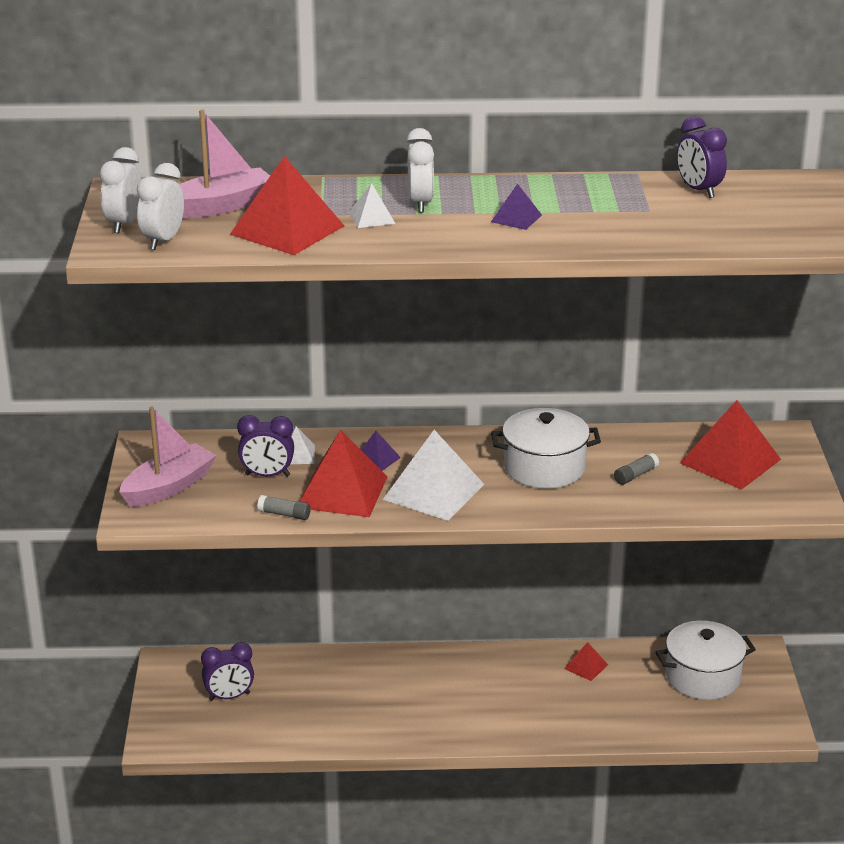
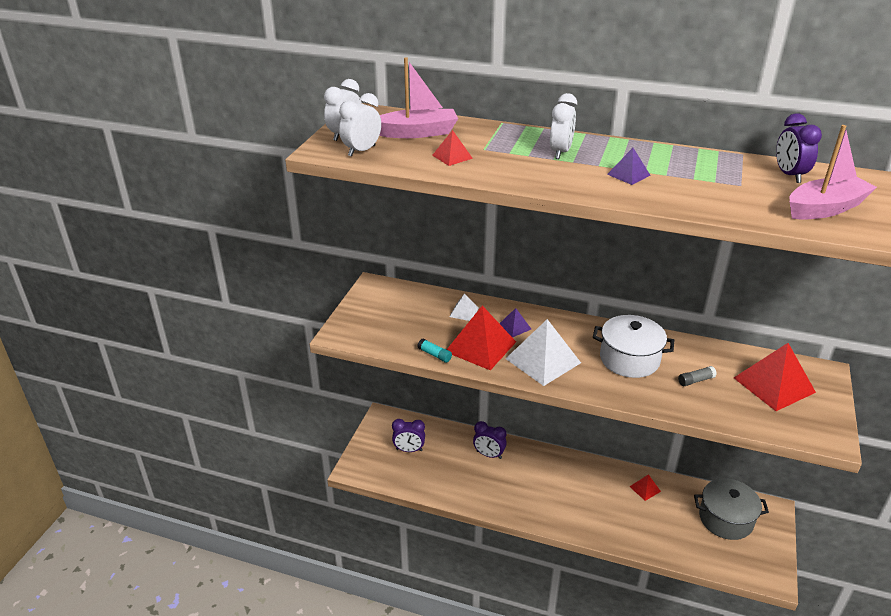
camera: 20 degrees right, 5 degrees up
pink boat [119,407,217,507] -> pink boat moved to [790,125,877,220]
red pyramid [230,156,344,255] -> red pyramid [432,130,473,166], size x0.48
purple clock [237,415,294,477] -> purple clock moved to [473,421,507,459]
grey glue stick [257,495,311,520] -> turquoise glue stick [417,339,452,363]
white pyramid [349,183,396,228] -> none
white pot [656,621,756,700] -> grey pot [694,478,769,540]

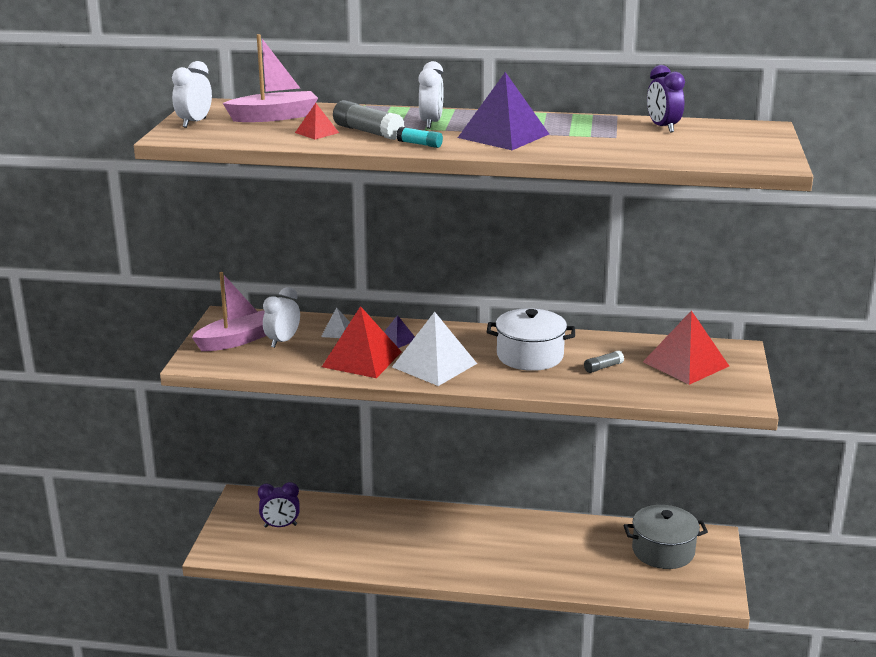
camera: 10 degrees left, 10 degrees down
white clock [339,93,381,157] -> white clock moved to [263,287,300,348]
turquoise glue stick [417,339,452,363] -> turquoise glue stick moved to [397,127,443,148]
purple clock [473,421,507,459] -> none
purple pyramid [607,148,651,185] -> purple pyramid [458,72,549,150], size x2.08
red pyramid [629,474,661,501] -> none
pink boat [790,125,877,220] -> pink boat moved to [192,272,266,351]
none -> grey glue stick [333,100,404,140]

